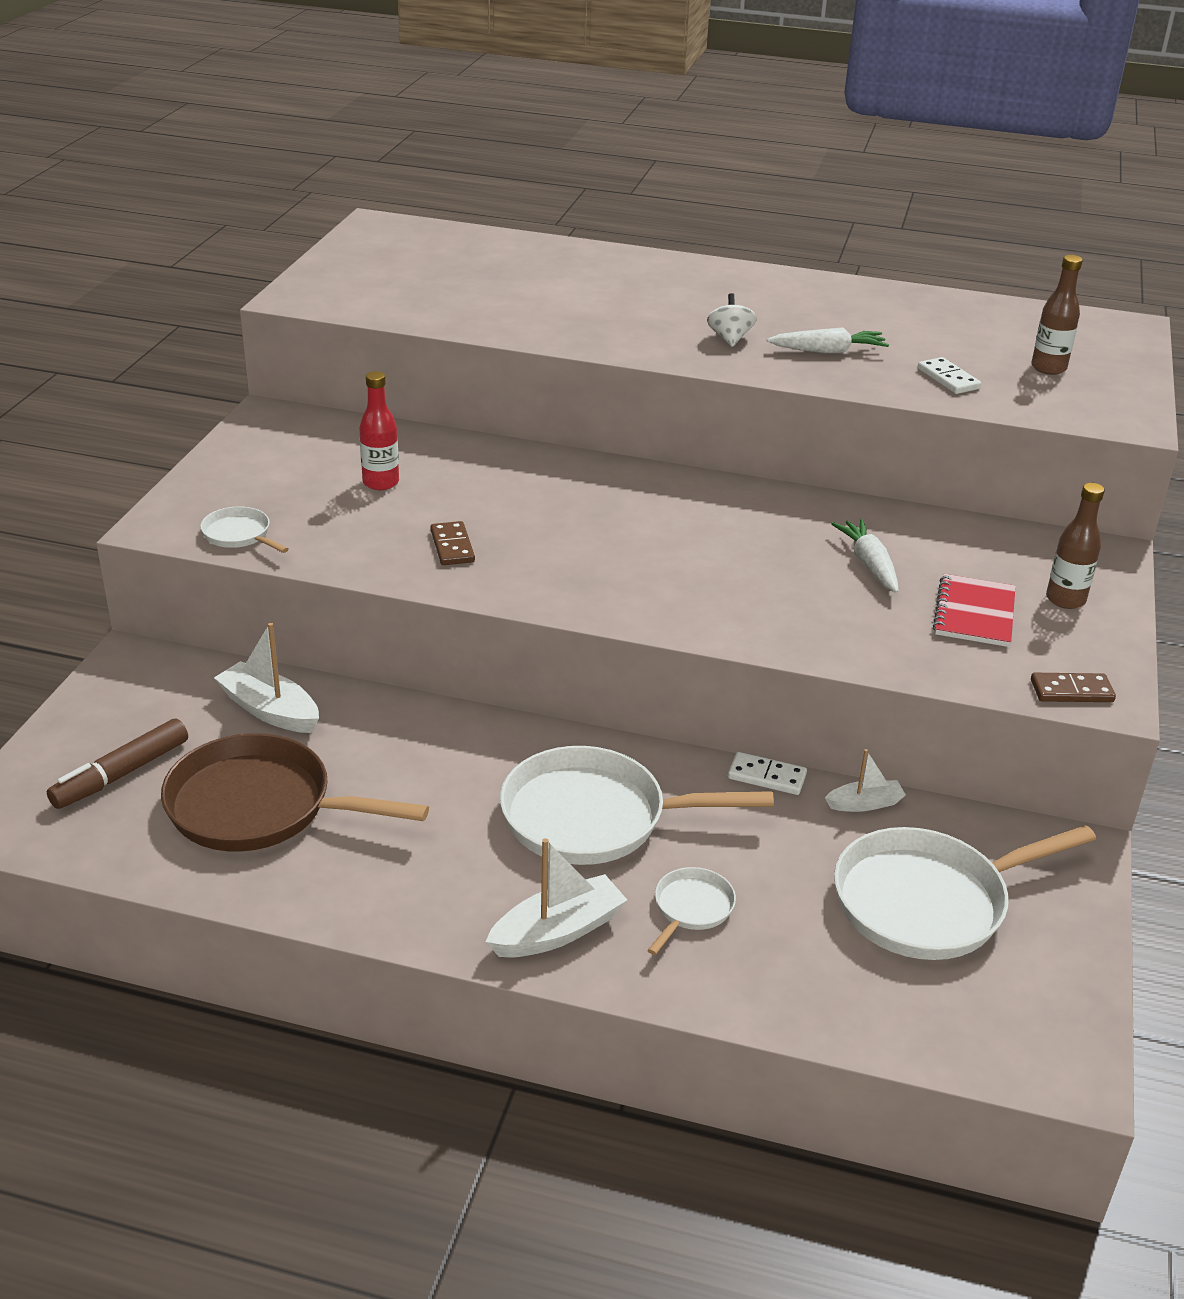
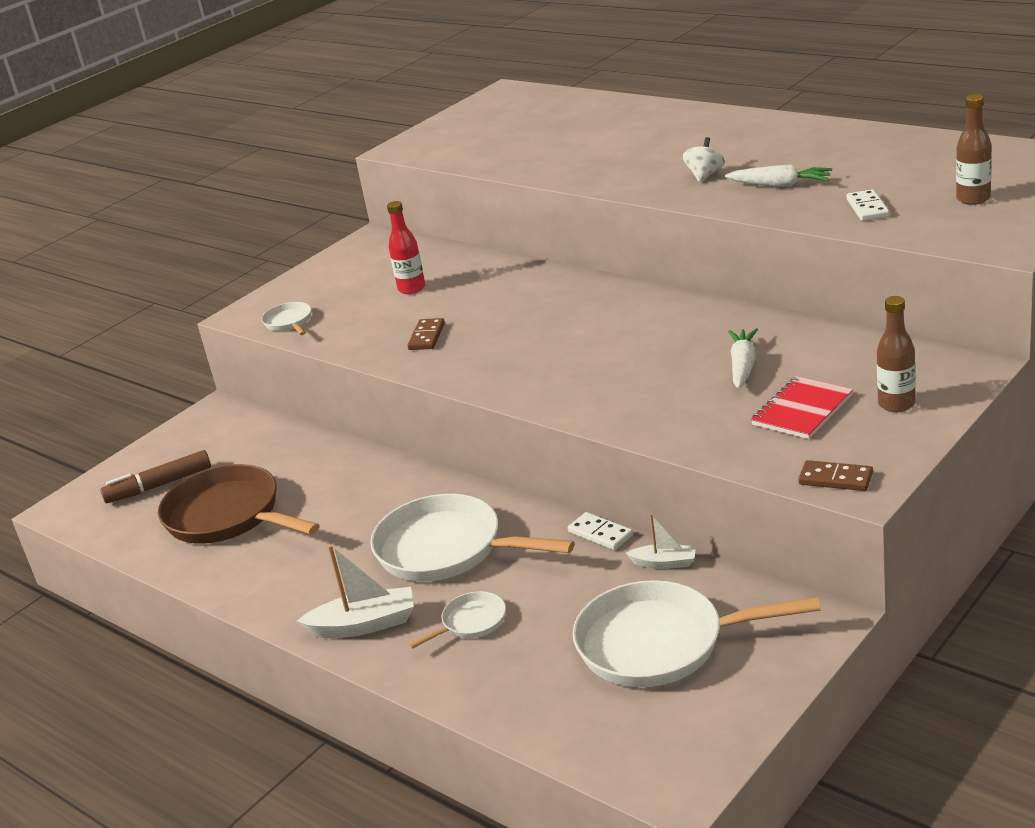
camera: 30 degrees right, 5 degrees down
white boat [214,623,319,733] -> none

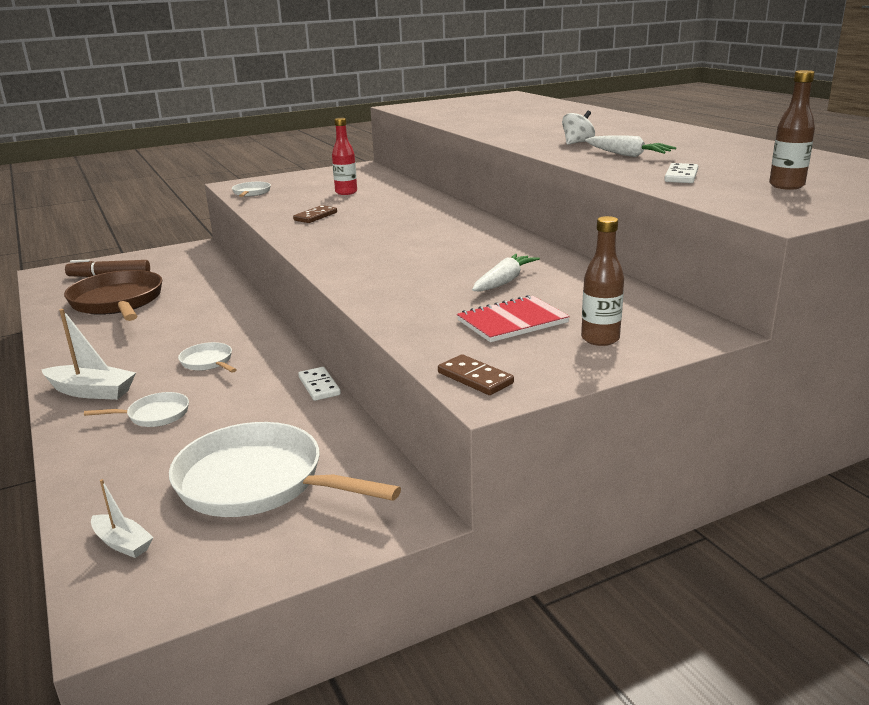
camera: 20 degrees right, 5 degrees down
white pan [370,494,575,581] -> white pan [178,342,237,373], size x0.47
white boat [626,513,696,569] -> white boat moved to [91,479,154,558]

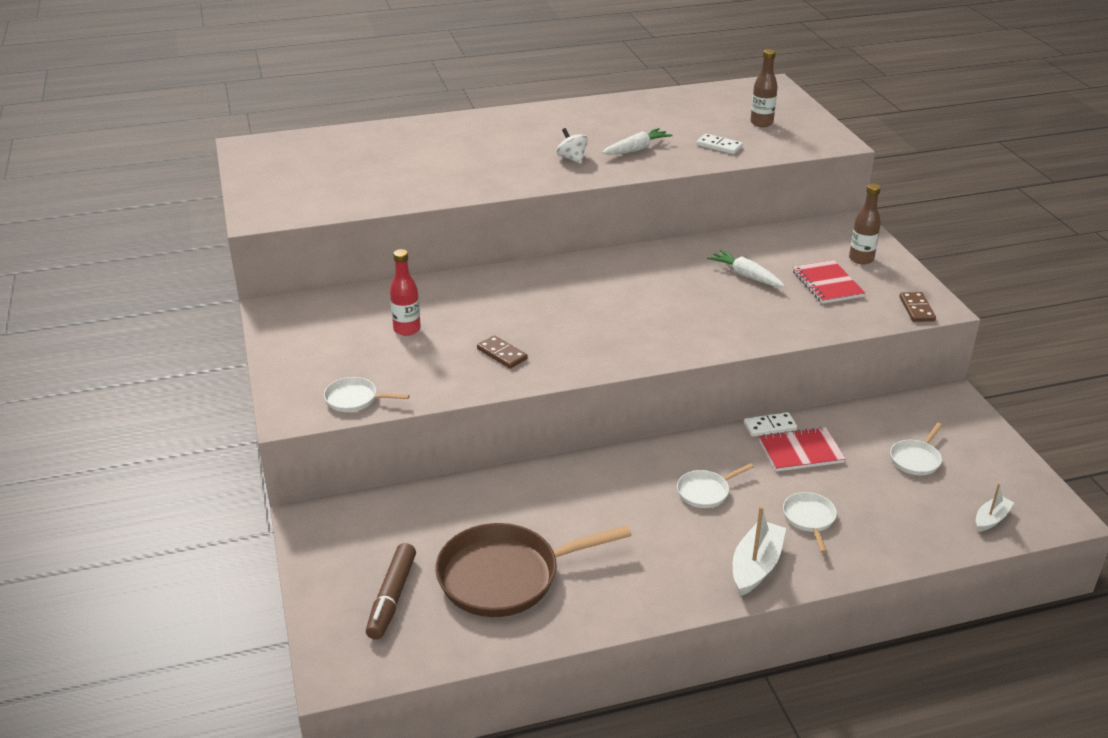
camera: 80 degrees left, 10 degrees up
white pan [169,422,401,517] -> white pan [890,423,942,475], size x0.47
brown domino [438,354,514,395] -> brown domino turned 60 degrees counterclockwise [900,292,936,322]
none -> red notebook [759,427,845,472]

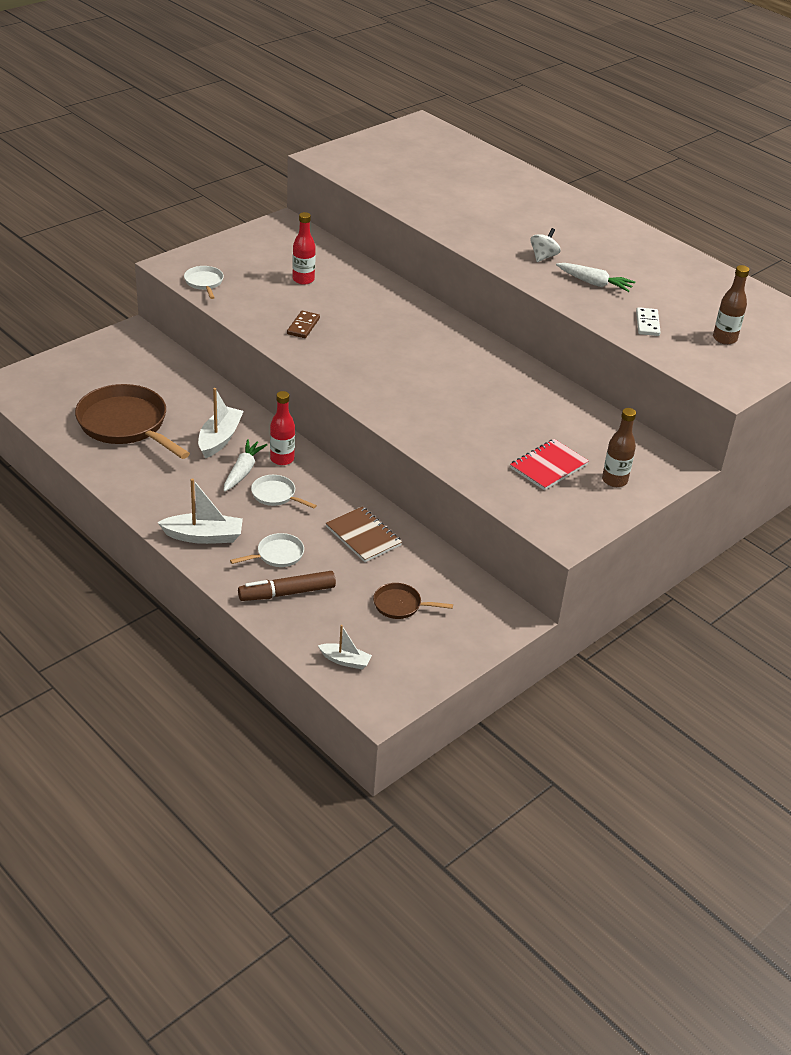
camera: 60 degrees right, 5 degrees up
brown marker [366,543,416,640] -> brown marker moved to [238,571,336,601]
white carrot [707,250,785,287] -> white carrot moved to [224,439,267,492]
white domino [744,412,797,437] -> none
red notebook [759,427,845,472] -> brown notebook [326,506,402,562]
white pan [890,423,942,475] -> brown pan [373,583,453,619]
brown domino [900,292,936,322] -> none
none -> white boat [198,388,244,458]
none -> red bottle [270,391,295,465]

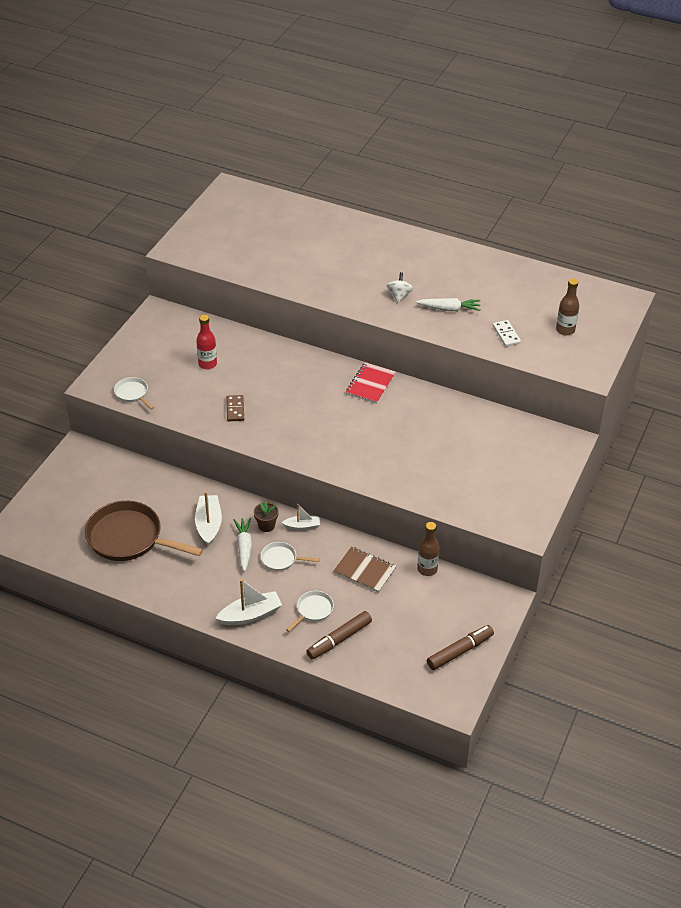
camera: 20 degrees left, 5 degrees up
red bottle [270,391,295,465] -> brown flower pot [254,501,279,532]
white boat [318,625,372,669] -> white boat moved to [282,504,320,530]
brown pan [373,583,453,619] -> none
red notebook [510,439,589,490] -> red notebook moved to [346,362,396,404]
brown bottle [602,408,636,487] -> brown bottle moved to [417,522,440,576]
none -> brown marker [427,625,494,670]

